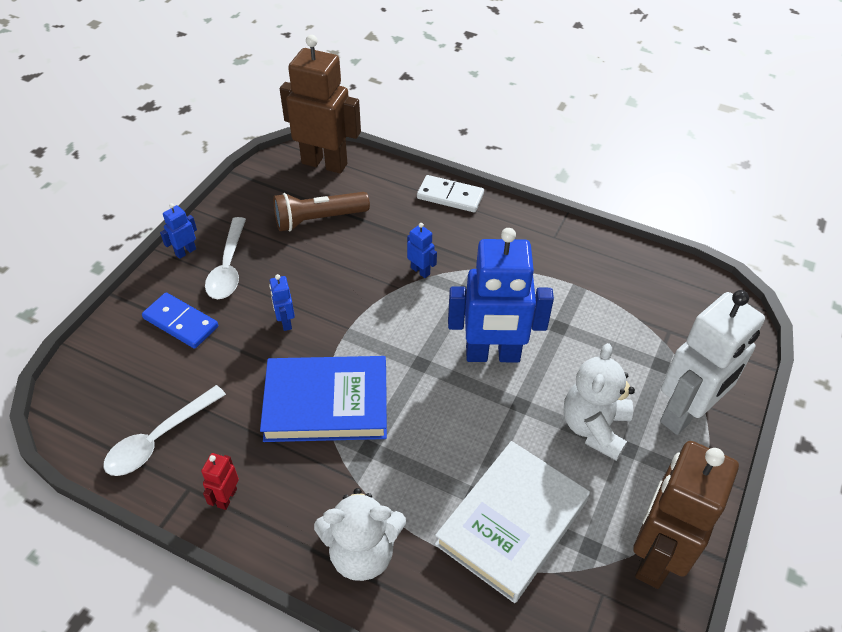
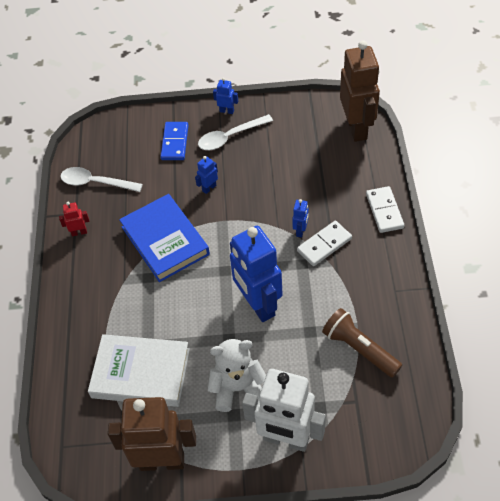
camera: 65 degrees right, 5 degrees up
brown flashlight [273,192,370,231] -> brown flashlight moved to [322,308,402,378]
white teddy bear [314,488,406,581] -> none
none -> white domino [297,221,352,266]

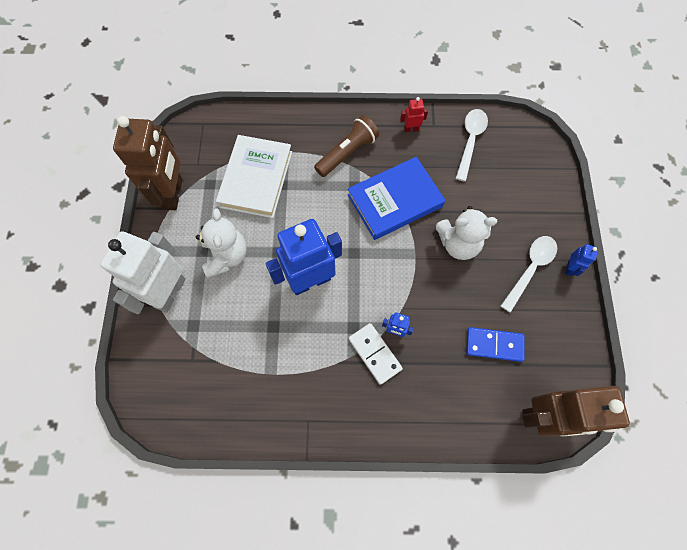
camera: 90 degrees right, 15 degrees up
red robot [59,202,89,236] -> red robot turned 90 degrees counterclockwise [400,97,428,132]
blue domino [160,122,189,160] -> blue domino moved to [466,327,524,362]
blue robot [195,156,218,194] -> white teddy bear [436,206,498,260]
white spoon [198,114,273,150] -> white spoon turned 60 degrees clockwise [501,236,557,313]
brown flashlight [322,308,402,378] -> brown flashlight moved to [314,115,379,177]
white domino [366,186,405,233] -> none

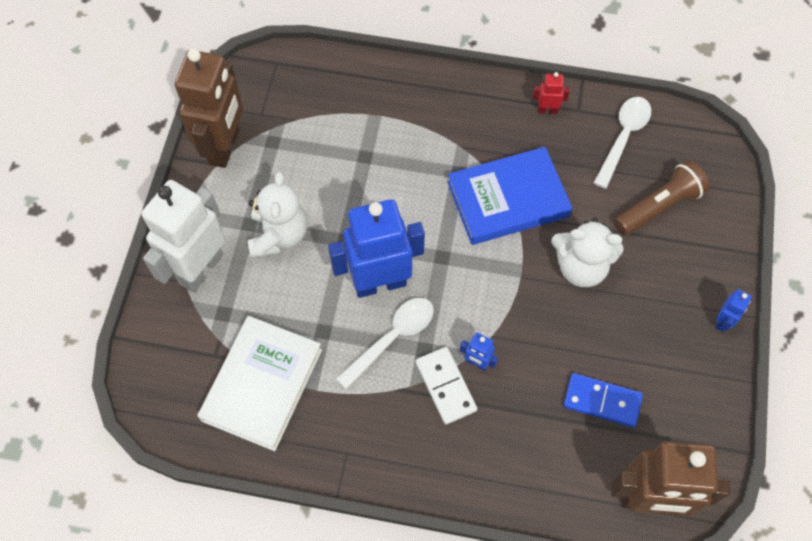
camera: 10 degrees right, 5 degrees down
white book [216,135,292,218] -> white book moved to [197,316,322,451]
brown flashlight [314,115,379,177] -> brown flashlight moved to [614,160,710,235]
white spoon [501,236,557,313] -> white spoon moved to [336,298,434,389]

